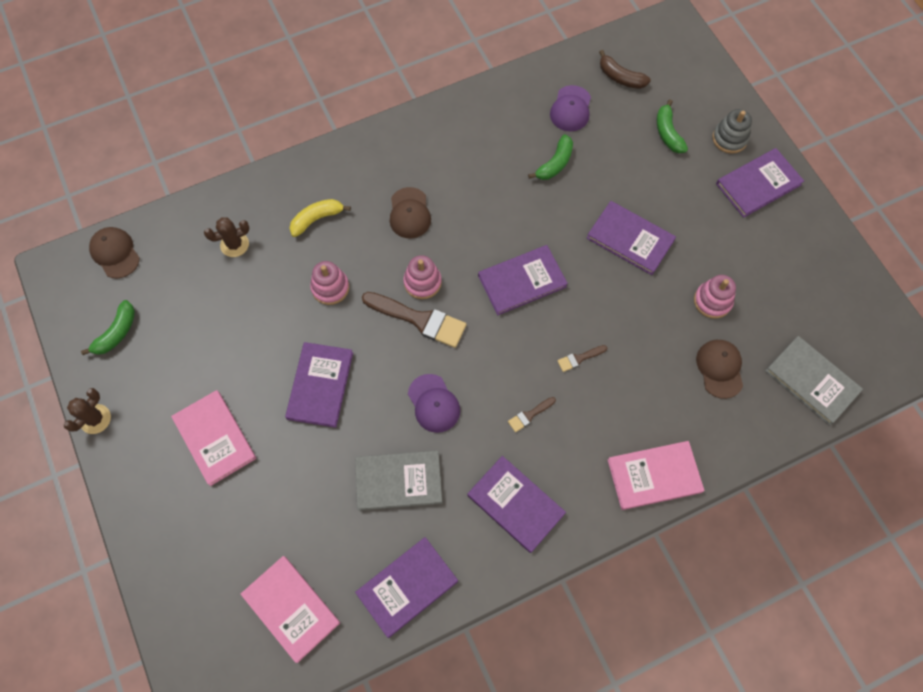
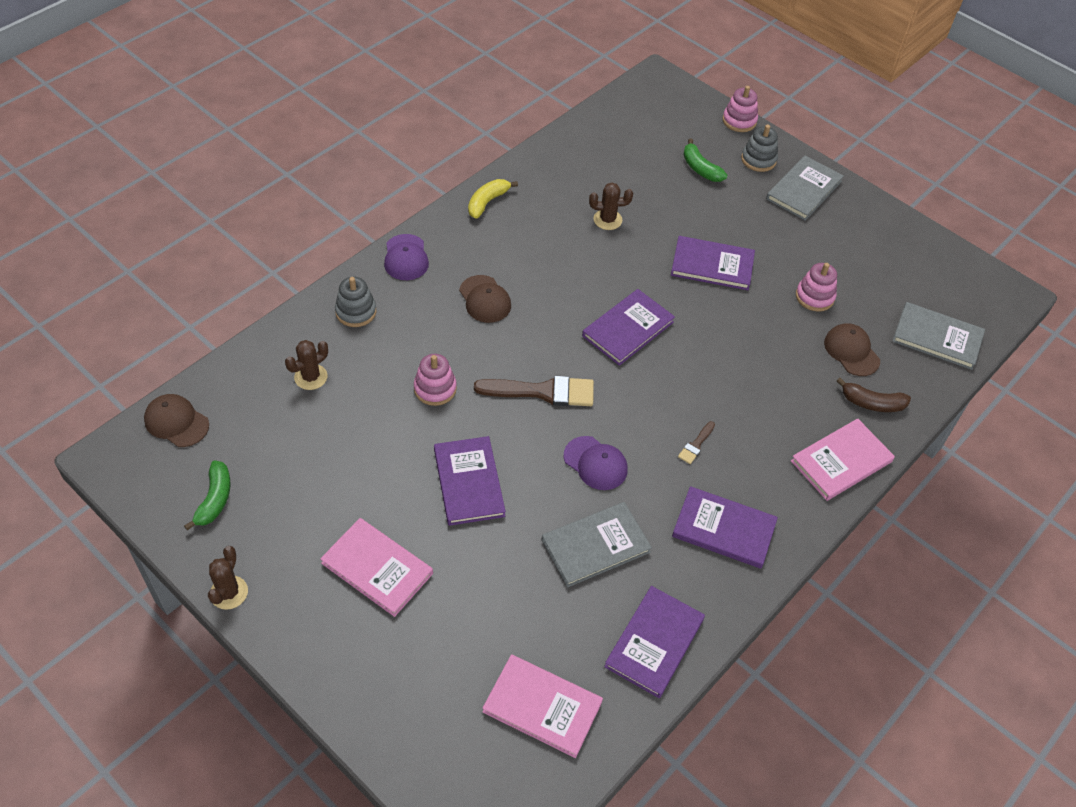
camera: 25 degrees left, 15 degrees down
yellow banana [290,199,351,237] -> yellow banana moved to [468,179,518,219]
pink stacking toy [403,255,442,299] -> pink stacking toy moved to [723,86,758,132]
green banana [528,134,573,180] -> brown cactus [589,182,633,230]
purple cap [550,85,591,131] -> purple cap moved to [384,234,429,280]
brown brush [557,345,607,372] -> none
brown banana [599,50,651,89] -> brown banana moved to [837,378,911,412]
purple book [716,148,804,218] -> grey book [766,156,844,221]
none -> grey stacking toy [335,277,377,327]

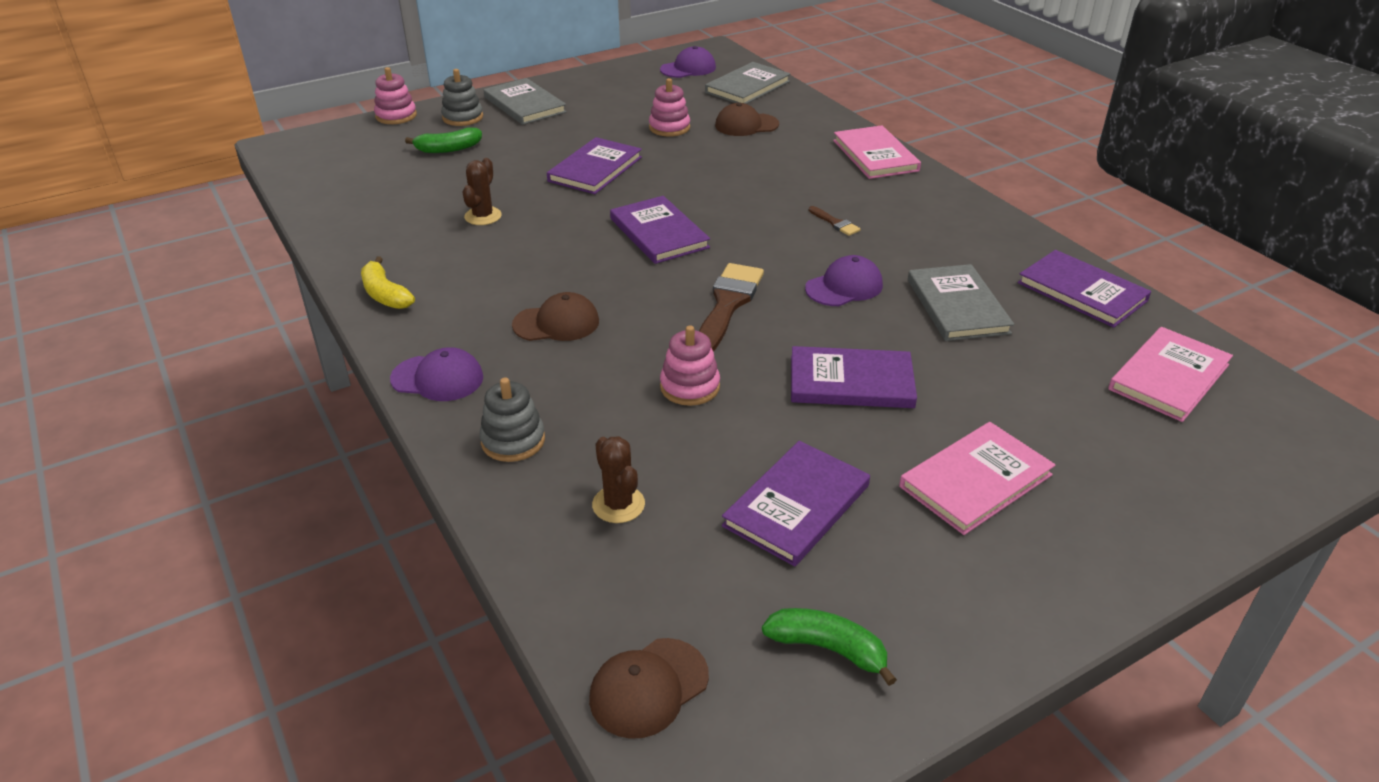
camera: 70 degrees left, 15 degrees down
brown cactus [208,546,248,610] -> none
purple book [672,486,778,568] -> purple book moved to [722,441,870,566]
brown banana [837,378,911,412] -> none
none -> purple cap [660,46,716,78]

